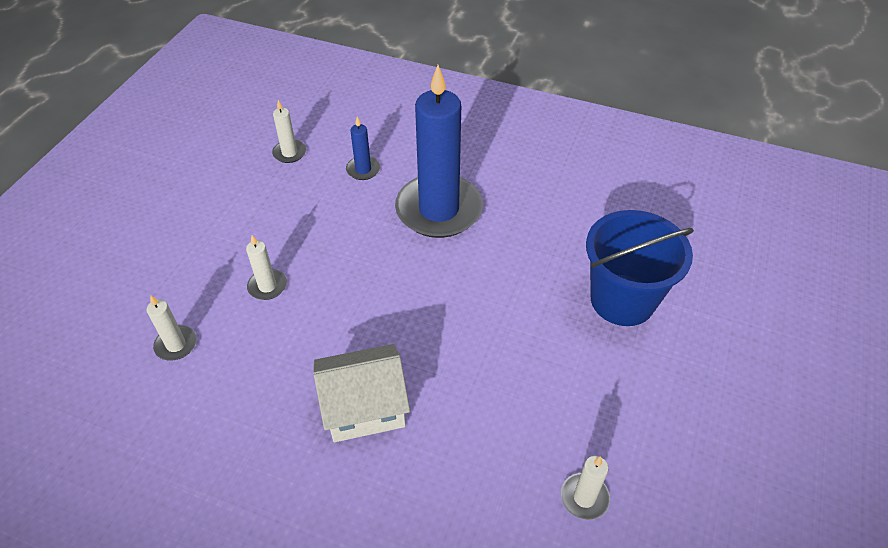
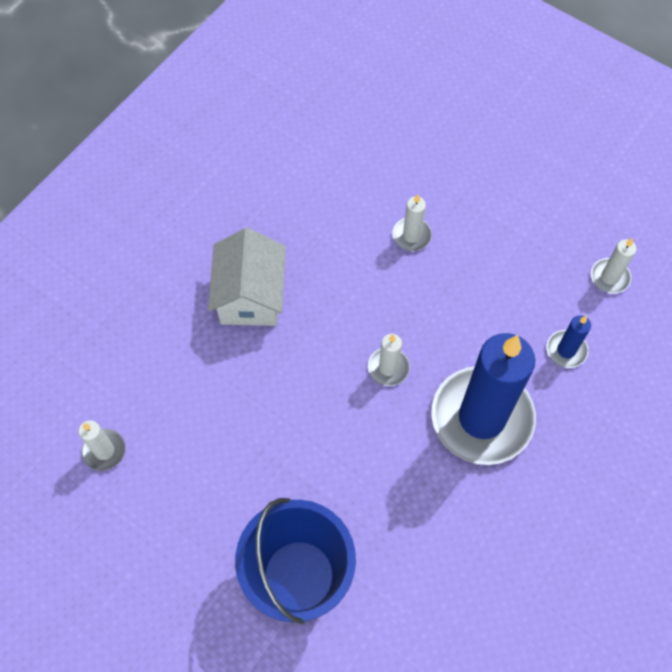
camera: 105 degrees right, 15 degrees up
white candle [147,295,197,360] -> white candle moved to [368,334,410,386]

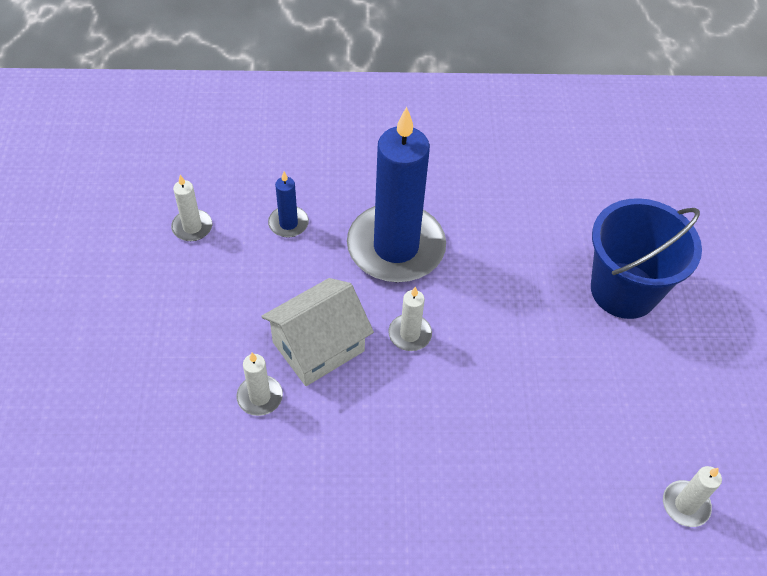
camera: 130 degrees left, 10 degrees down
white house [208,228,286,326] -> white house moved to [262,278,374,386]

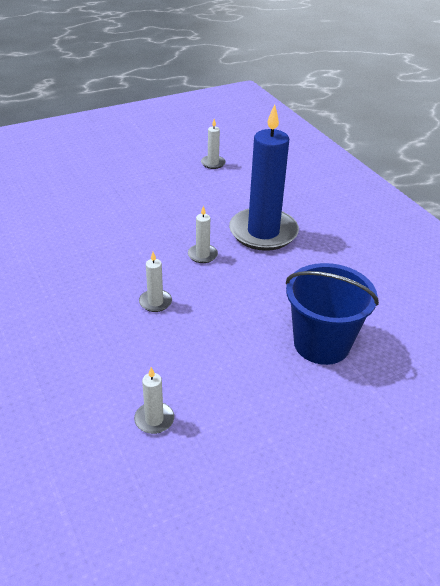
camera: 65 degrees right, 15 degrees down
white candle [236,352,283,416] -> white candle moved to [139,252,172,312]
white house [262,278,374,386] -> none
blue candle [268,172,309,238] -> none

